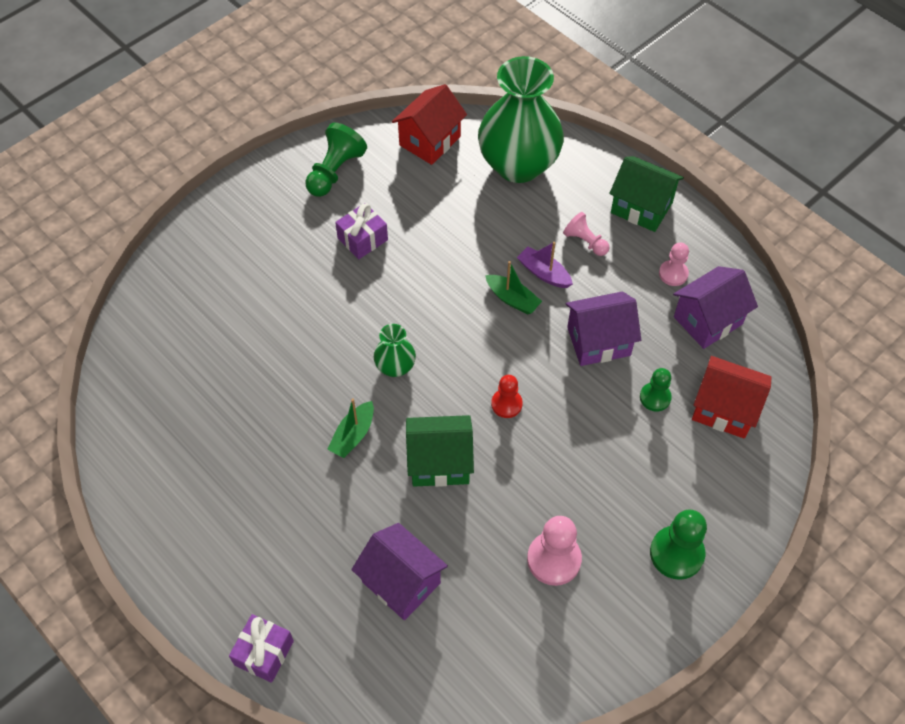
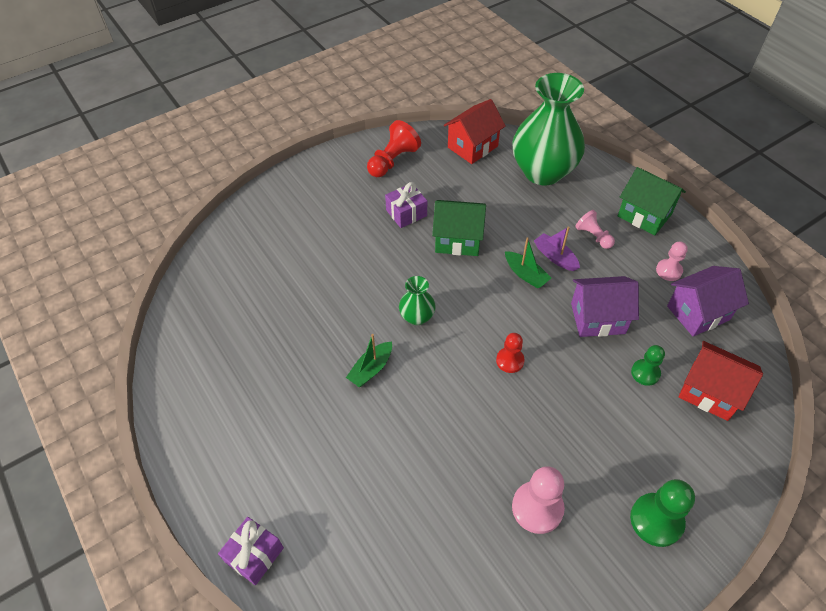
camera: 10 degrees right, 5 degrees down
green pawn [305,123,367,197] -> red pawn [367,120,421,177]
purple house [351,523,448,620] -> none
green house [406,415,474,487] -> green house moved to [432,200,486,256]

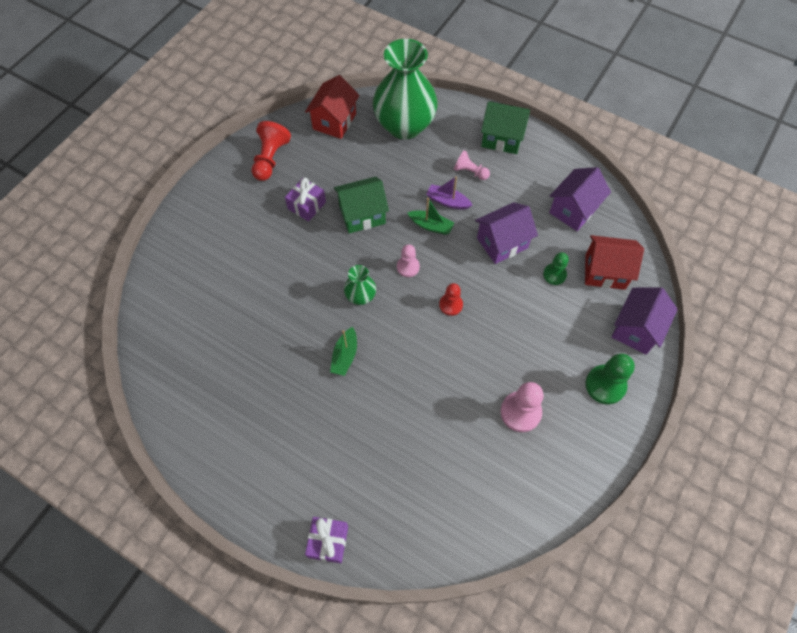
camera: 25 degrees left, 10 degrees up
pink pawn [656,242,688,281] -> pink pawn moved to [397,245,420,277]
none -> purple house [611,288,678,355]

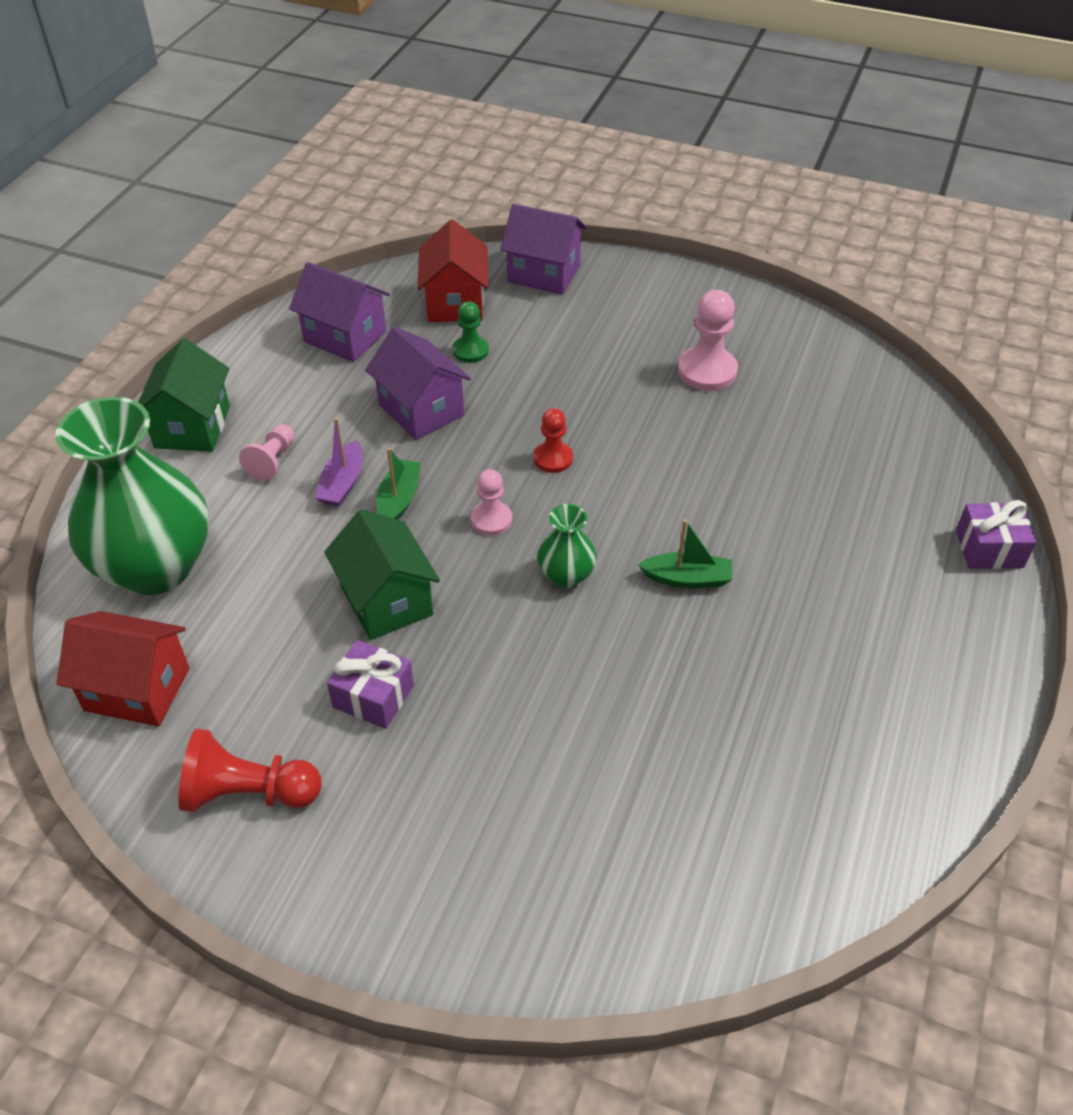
camera: 100 degrees left, 15 degrees down
green pawn [585,353,635,405] -> none

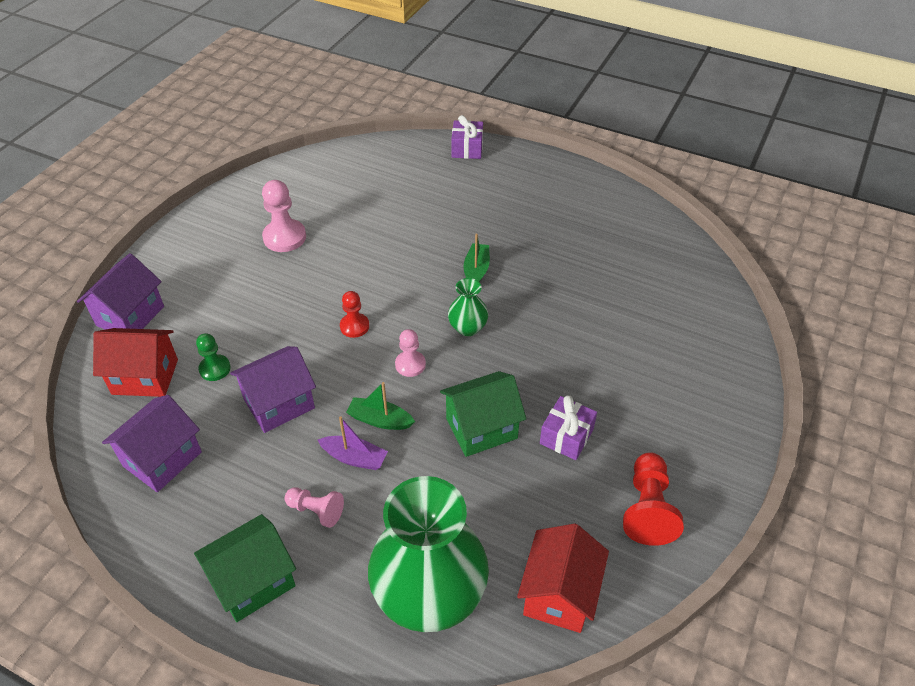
camera: 85 degrees left, 0 degrees up
green house [138,338,230,452] -> green house turned 45 degrees counterclockwise [194,514,296,622]

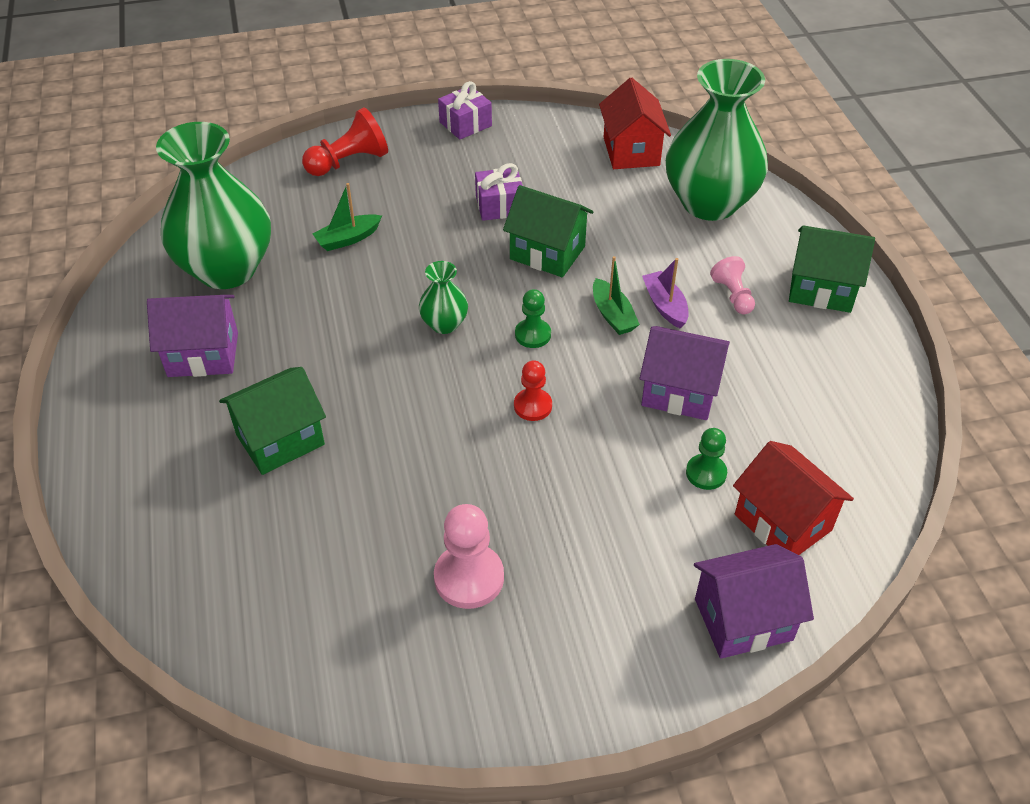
camera: 130 degrees left, 0 degrees up
purple house [102,395,202,492] -> purple house moved to [147,295,238,377]
pink pawn [395,329,426,377] -> green pawn [515,289,551,348]
purple gift [451,115,483,159] -> purple gift moved to [438,81,492,140]
green boat [464,234,490,282] -> green boat moved to [312,183,382,251]
red house [517,523,609,633] -> red house turned 75 degrees counterclockwise [599,78,671,169]
red pawn [623,452,684,546] -> red pawn moved to [302,107,388,176]
none -> green vase [156,122,271,289]
none -> green house [219,367,326,475]

